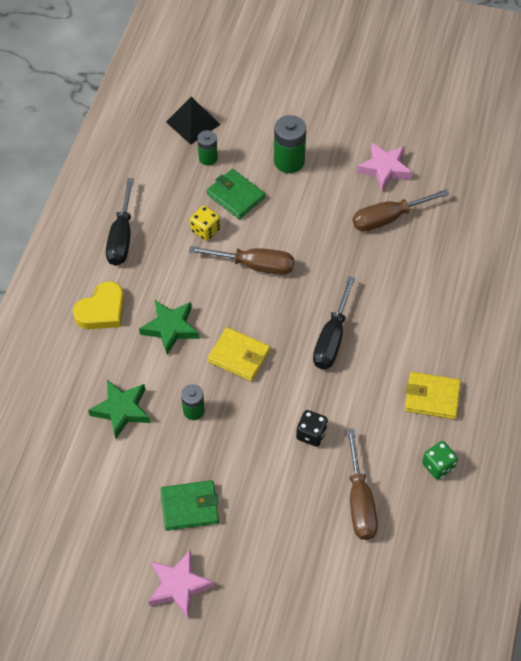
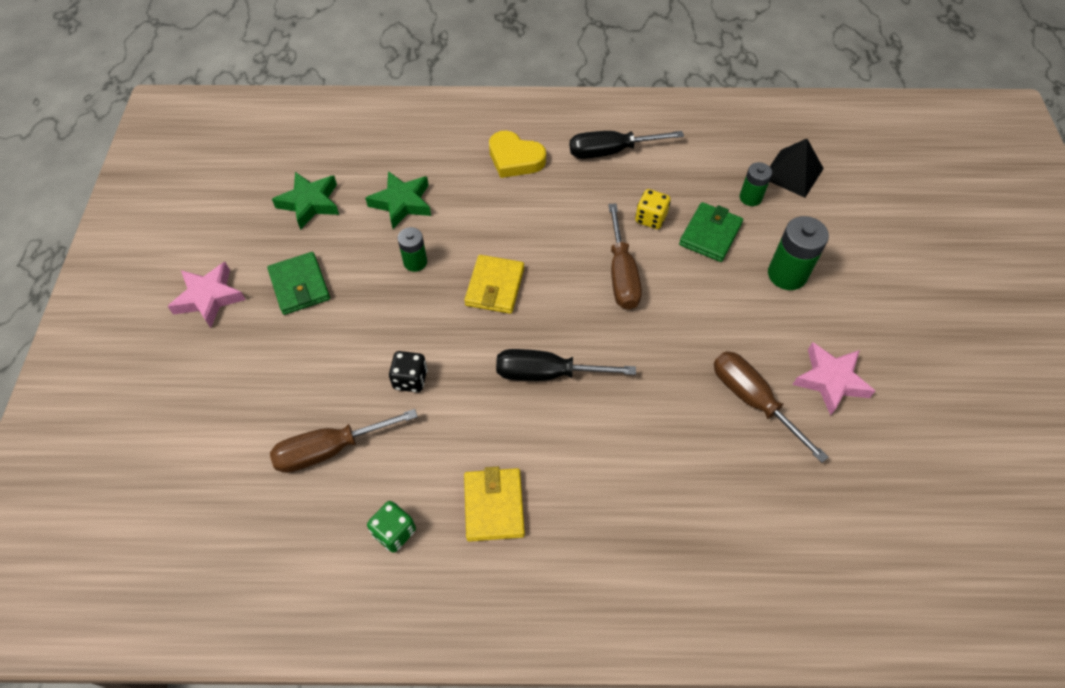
camera: 75 degrees right, 0 degrees up
green star [139,300,199,355] -> green star moved to [272,172,339,230]

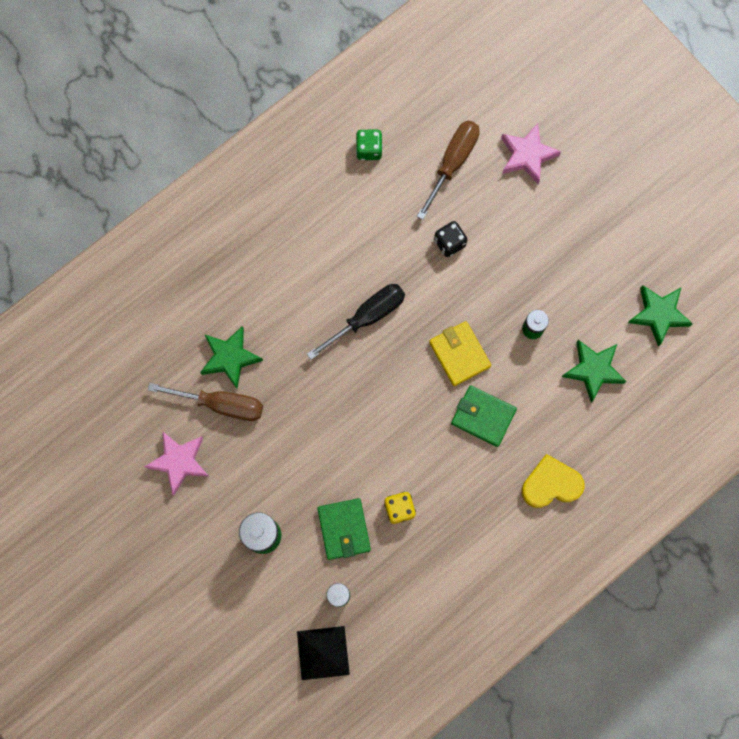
camera: 140 degrees right, 20 degrees up
pink star [167,262,246,328] -> pink star moved to [501,123,561,184]
green wallet [267,252,330,315] -> green wallet moved to [451,385,517,447]
yellow wallet [464,467,525,542] -> none
black screwdriver [570,131,684,159] -> none
brown screwdriver [608,204,642,310] -> none
none -> green star [200,326,263,389]

